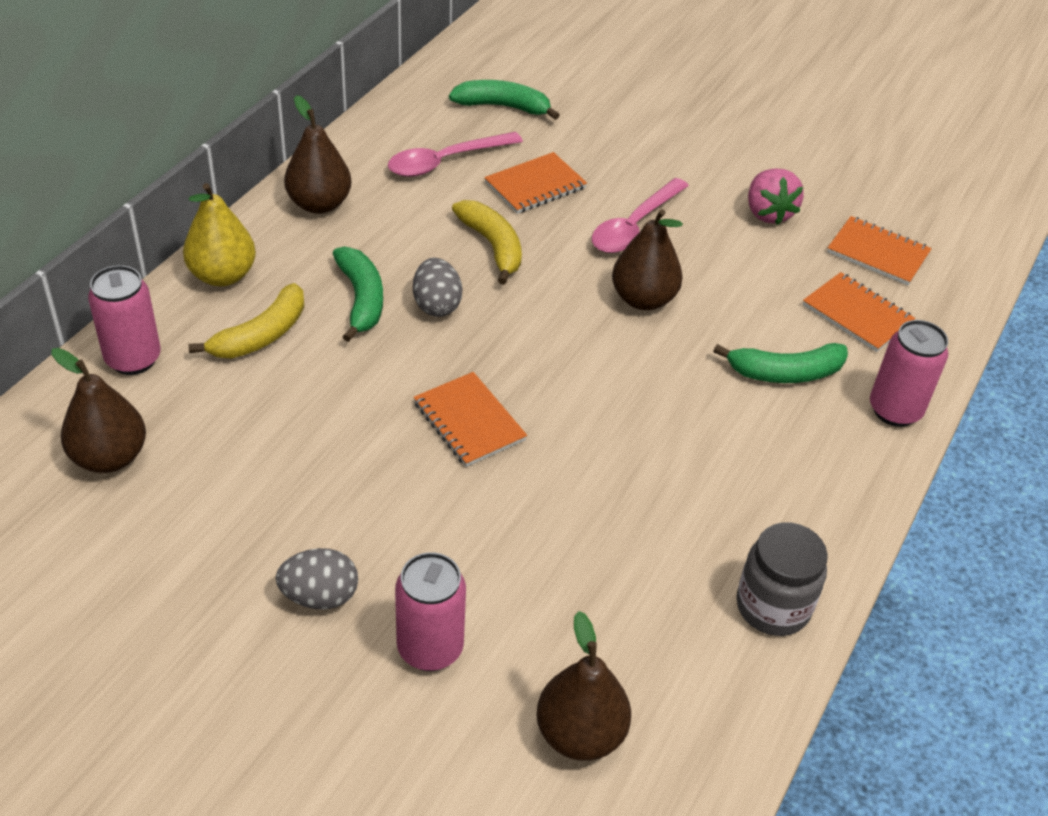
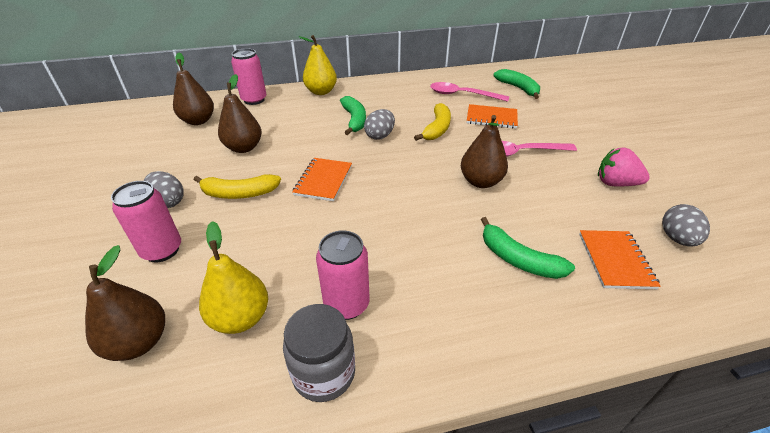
camera: 50 degrees right, 5 degrees down
yellow banana [188,283,304,359] -> yellow banana moved to [194,174,281,199]
brown pear [284,95,352,214] -> brown pear moved to [218,74,262,153]
green banana [333,247,383,342] -> green banana turned 45 degrees counterclockwise [340,96,366,135]
pink strawberry [748,168,804,225] -> pink strawberry turned 75 degrees clockwise [598,147,650,186]
orange notebook [827,216,932,285] -> grey egg [662,204,710,247]
pink can [870,320,948,427] -> pink can moved to [316,230,370,320]
none -> yellow pear [199,221,268,334]

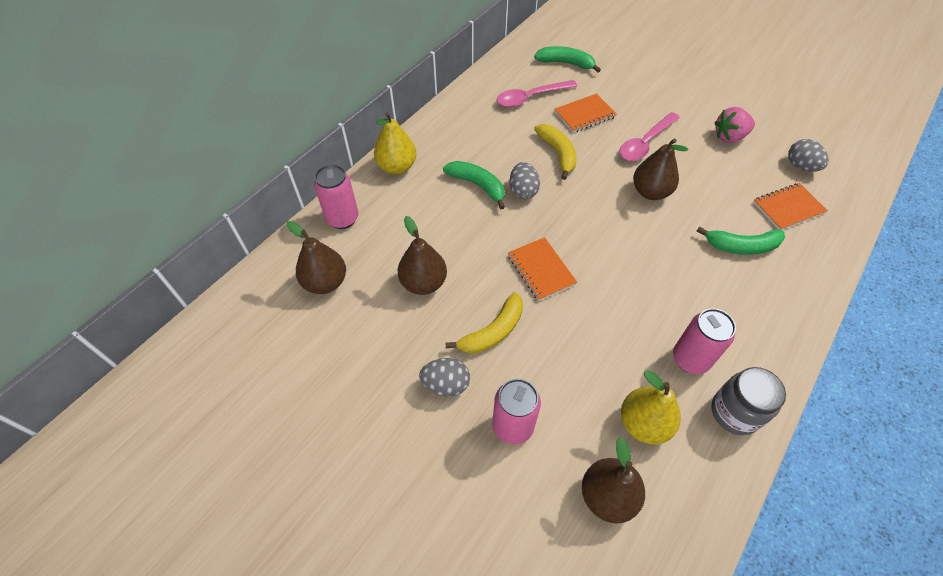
camera: 40 degrees left, 15 degrees up
orange notebook [579,230,661,289] -> orange notebook turned 75 degrees counterclockwise [753,183,828,230]

